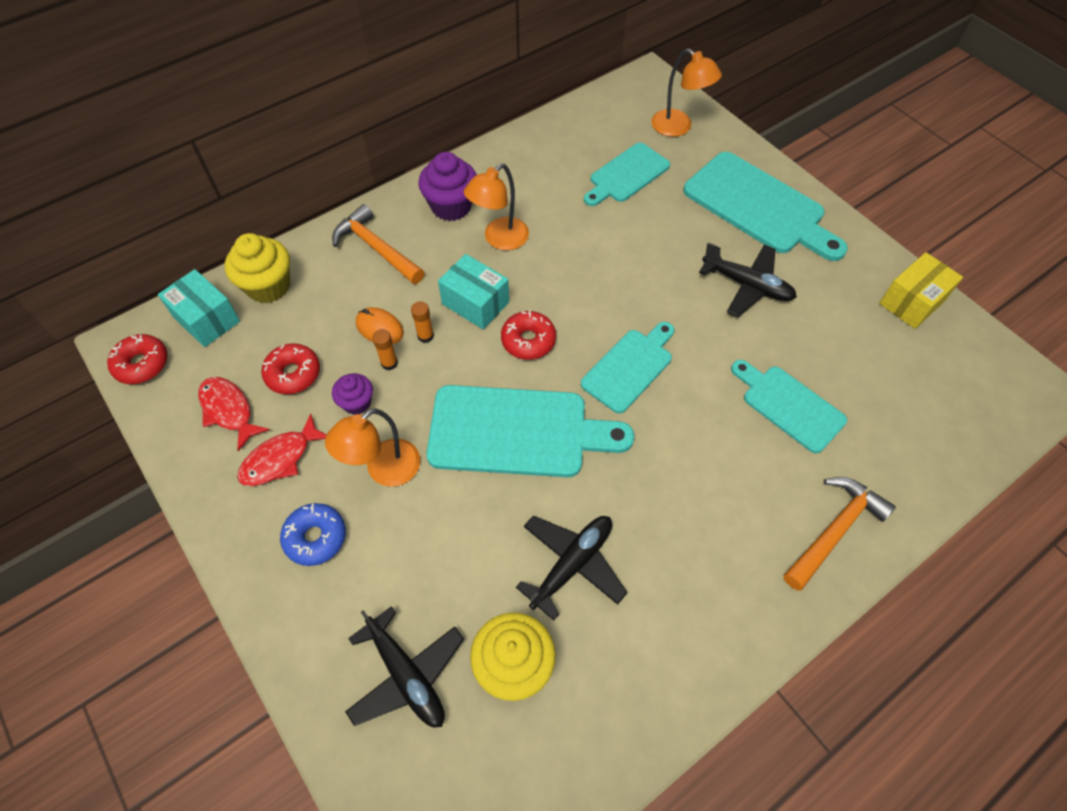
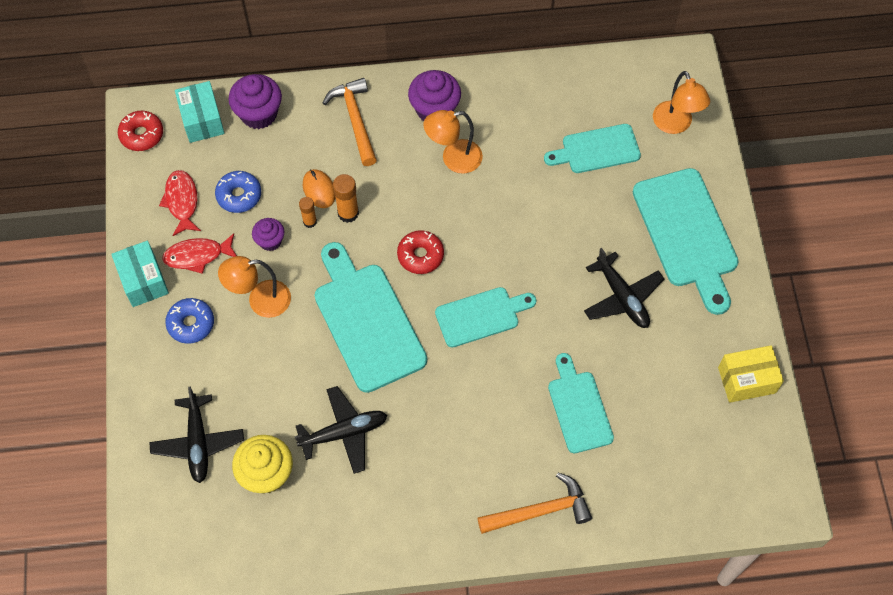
camera: 30 degrees right, 5 degrees up
yellow cupcake [224,233,290,303] -> purple cupcake [228,74,282,129]
red donut [261,343,320,394] -> blue donut [215,171,261,213]
orange glue stick [411,301,434,343] -> orange glue stick [333,174,359,223], size x1.54
turquoise cutting board [427,385,634,477] -> turquoise cutting board turned 150 degrees counterclockwise [314,242,427,393]
turquoise box [438,254,509,329] -> turquoise box moved to [111,241,169,307]

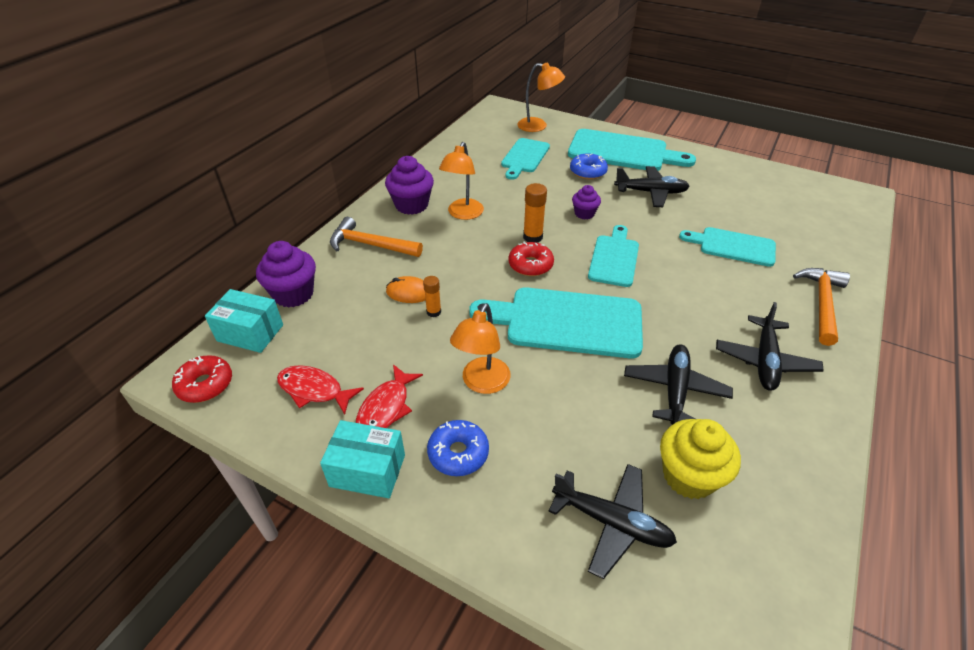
camera: 55 degrees left, 20 degrees down
blue donut [215,171,261,213] -> blue donut moved to [570,153,608,180]
purple cupcake [252,218,284,251] -> purple cupcake moved to [572,185,601,219]
orange glue stick [333,174,359,223] -> orange glue stick moved to [523,183,547,243]
yellow box [718,345,784,403] -> none
none -> black plane [716,302,824,391]

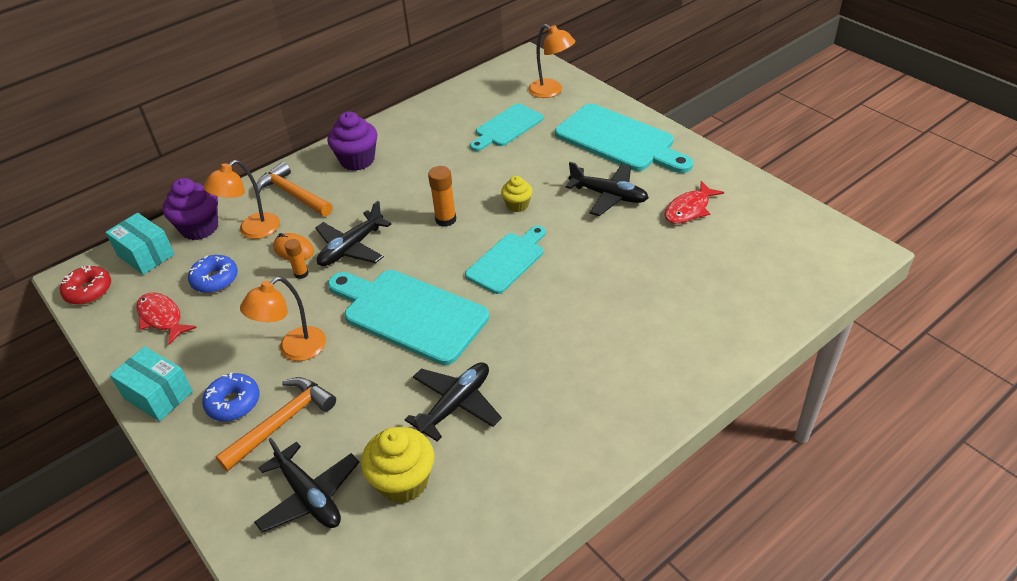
camera: 25 degrees right, 0 degrees up
red fish [356,364,423,428] -> red fish moved to [664,181,724,224]
orange lamp [439,142,484,220] -> orange lamp moved to [203,160,280,239]
red donut [509,241,554,276] -> none
blue donut [570,153,608,180] -> blue donut moved to [188,255,238,293]
purple cupcake [572,185,601,219] -> yellow cupcake [501,176,533,212]
turquoise cutting board [679,227,776,267] -> none
black plane [716,302,824,391] -> black plane moved to [315,201,391,266]
orange hammer [793,268,850,346] -> orange hammer moved to [215,377,336,471]

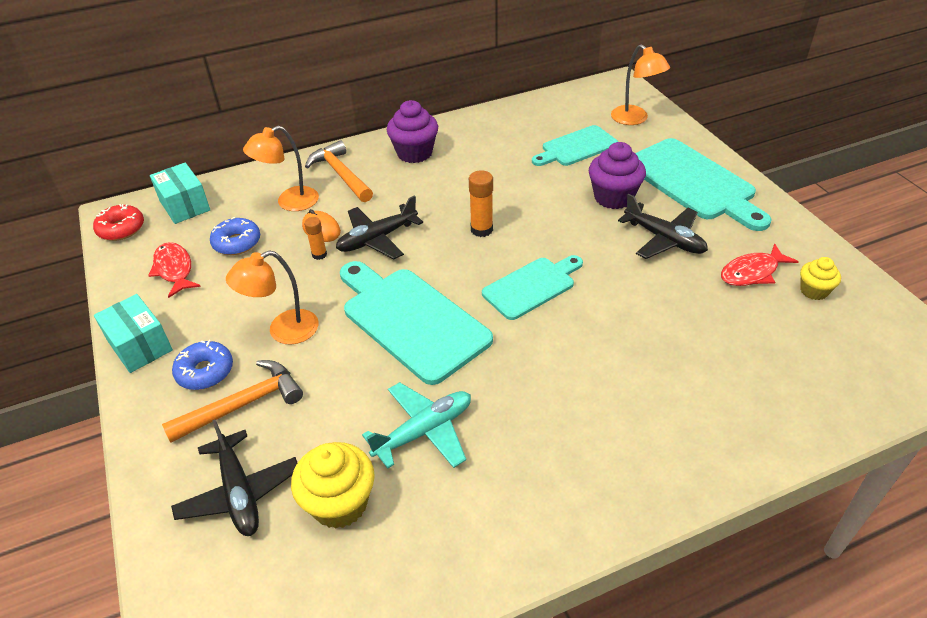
camera: 15 degrees right, 0 degrees up
purple cupcake [163,178,218,240] -> purple cupcake moved to [589,142,646,209]
black plane [405,362,502,442] -> turquoise plane [362,382,471,469]
yellow cupcake [501,176,533,212] -> yellow cupcake moved to [800,257,841,300]

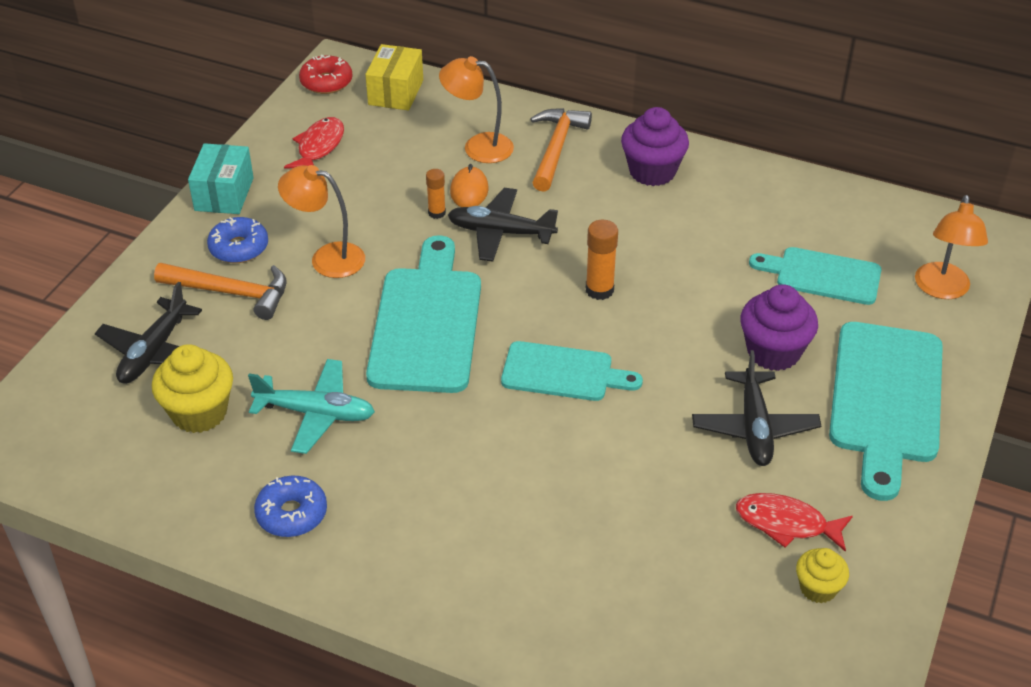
camera: 45 degrees right, 0 degrees up
turquoise box [150,163,210,224] -> yellow box [365,44,423,110]
blue donut [210,217,260,255] -> blue donut moved to [254,476,327,537]

